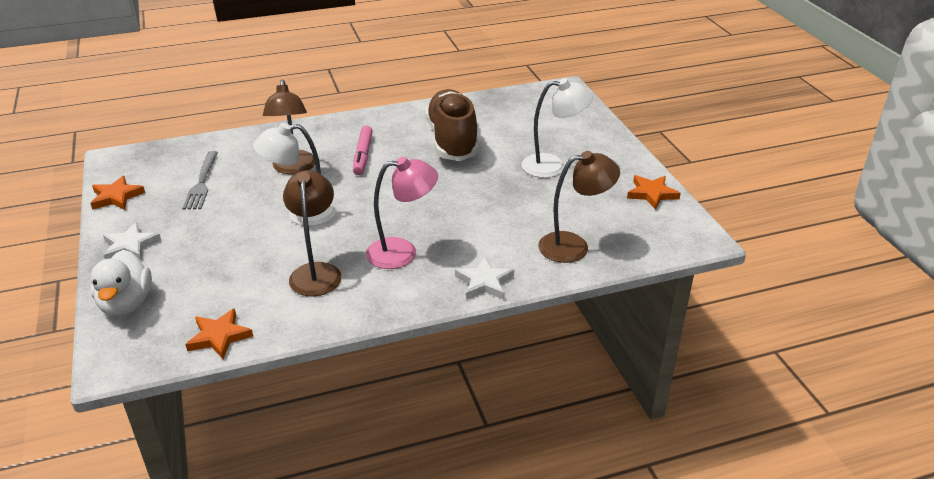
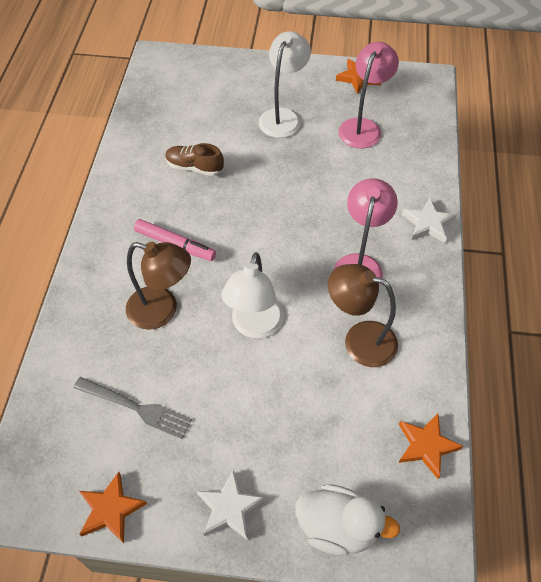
camera: 65 degrees left, 20 degrees up
brown shoe [425,89,479,161] -> brown shoe [165,143,224,176], size x0.50
brown lamp [538,151,620,263] -> none
none -> pink lamp [339,42,399,148]

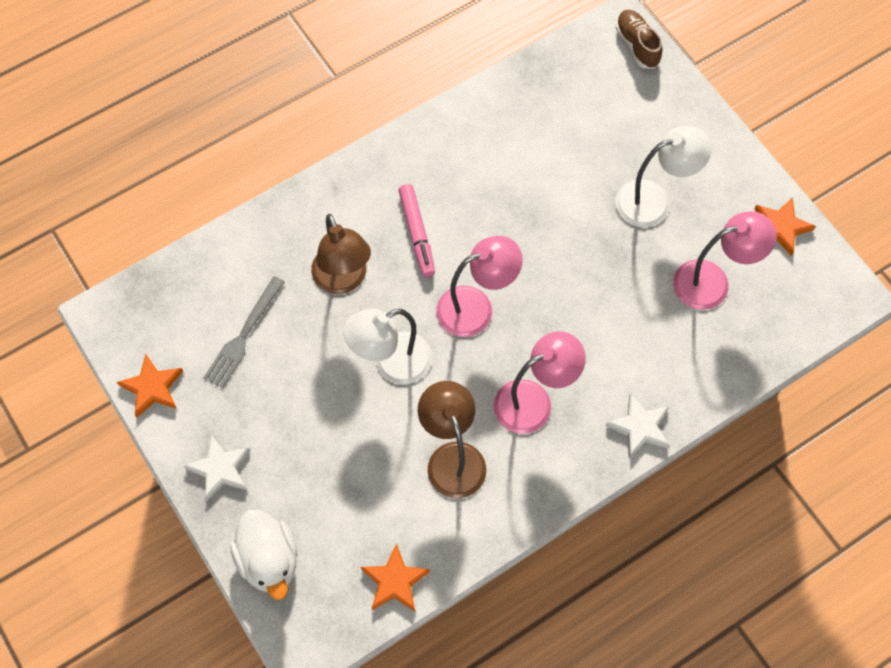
camera: 50 degrees right, 10 degrees up
grey fork [73,377,192,439] -> grey fork turned 45 degrees clockwise [204,276,285,388]
brown shoe [165,143,224,176] -> brown shoe moved to [616,10,662,69]
none -> pink lamp [436,236,523,337]

